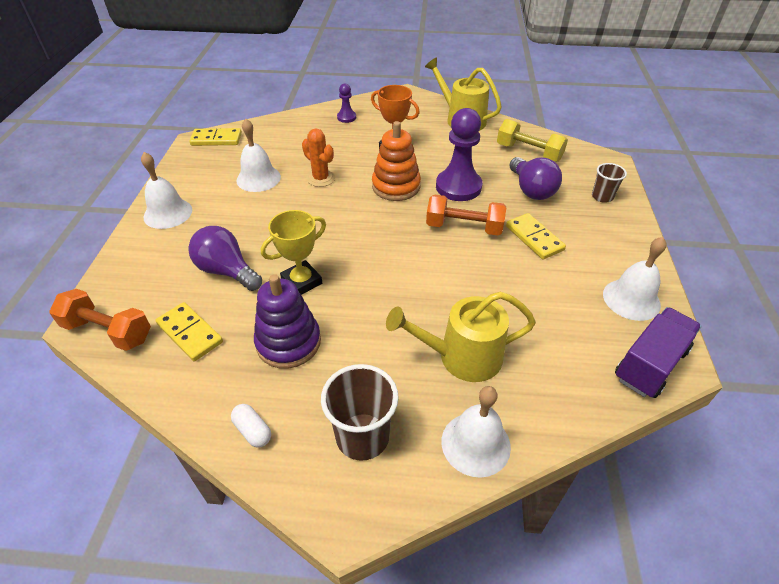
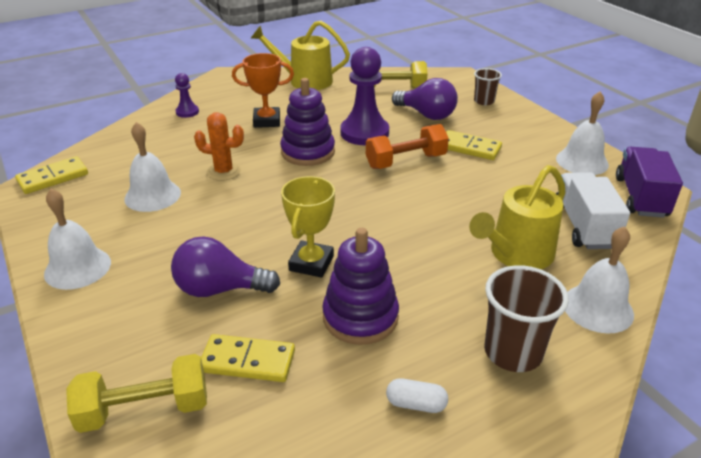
camera: 35 degrees left, 10 degrees down
orange dumbbell [49,289,151,351] -> yellow dumbbell [66,354,207,433]
orange stacking toy [372,121,421,201] -> purple stacking toy [280,78,335,166]
none -> white truck [556,172,630,249]

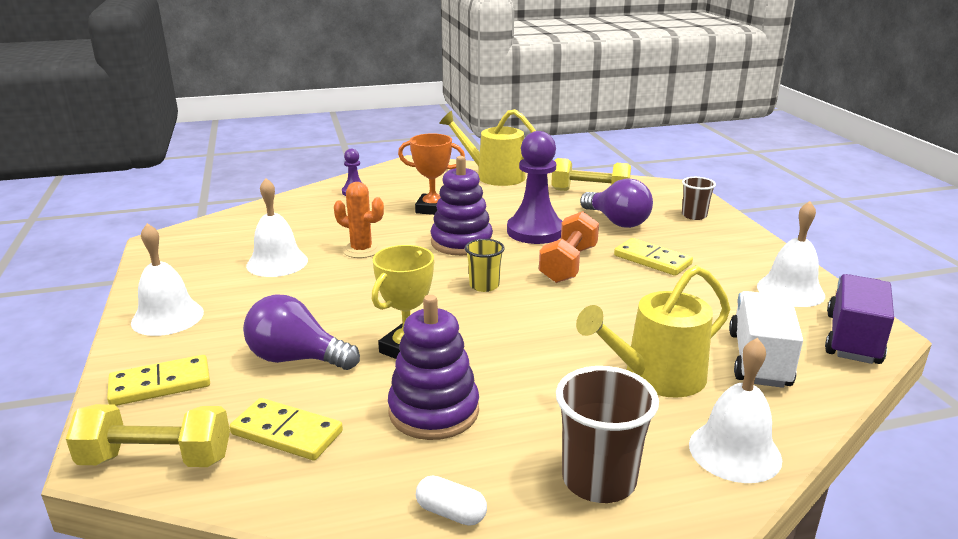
camera: 15 degrees right, 10 degrees down
yellow domino [15,156,88,194] -> yellow domino moved to [107,355,210,406]
orange dumbbell [366,124,449,169] -> orange dumbbell turned 60 degrees counterclockwise [539,211,599,283]
none -> yellow cup [465,239,505,292]

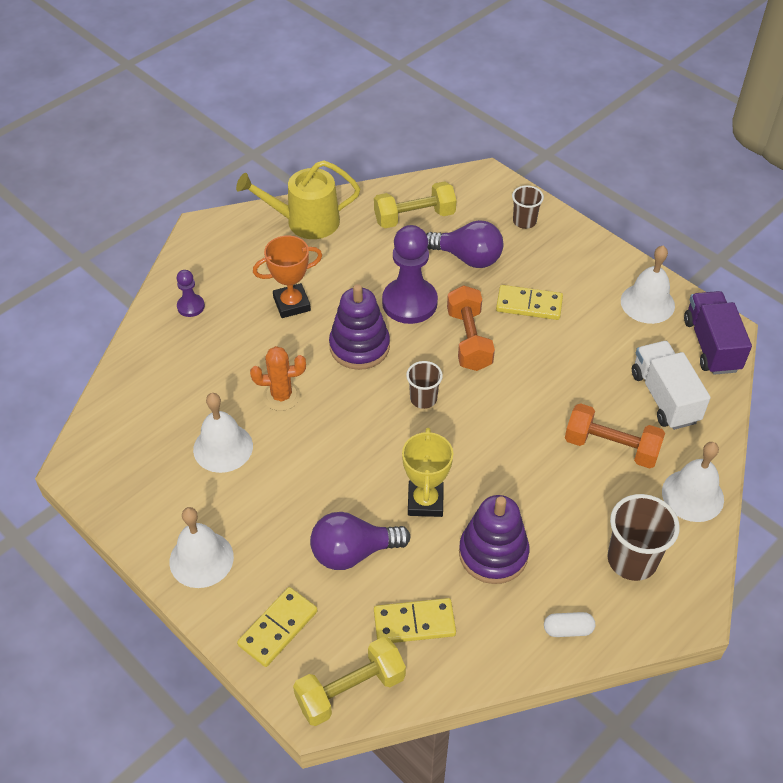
camera: 30 degrees left, 25 degrees up
yellow cup [465,239,505,292] -> brown cup [406,361,443,409]
yellow watering can [576,265,730,398] -> orange dumbbell [565,403,665,468]

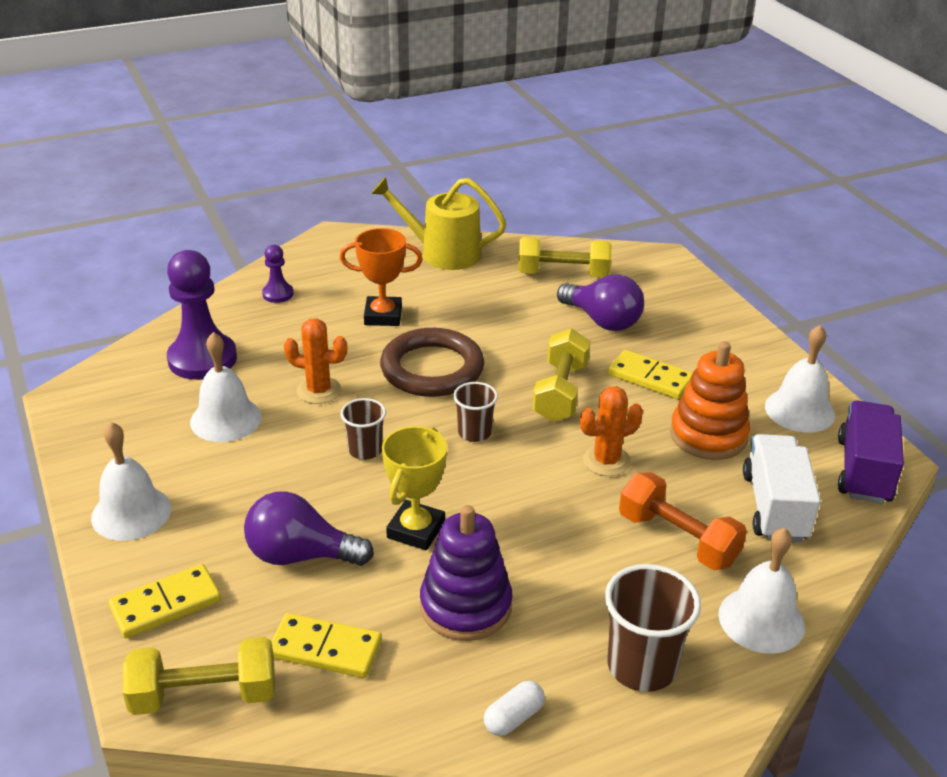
camera: 20 degrees right, 15 degrees down
purple stacking toy [329,284,390,370] -> brown ring [380,328,484,397]
purple pawn [382,225,438,324] -> purple pawn moved to [167,250,237,380]
orange dumbbell [447,285,495,371] -> yellow dumbbell [533,328,590,422]
brown cup [512,185,544,229] -> brown cup moved to [340,398,386,460]
white capsule [544,612,595,637] -> white capsule turned 60 degrees counterclockwise [484,681,545,736]
none -> orange cactus [580,386,643,476]
none -> orange stacking toy [670,342,750,460]

